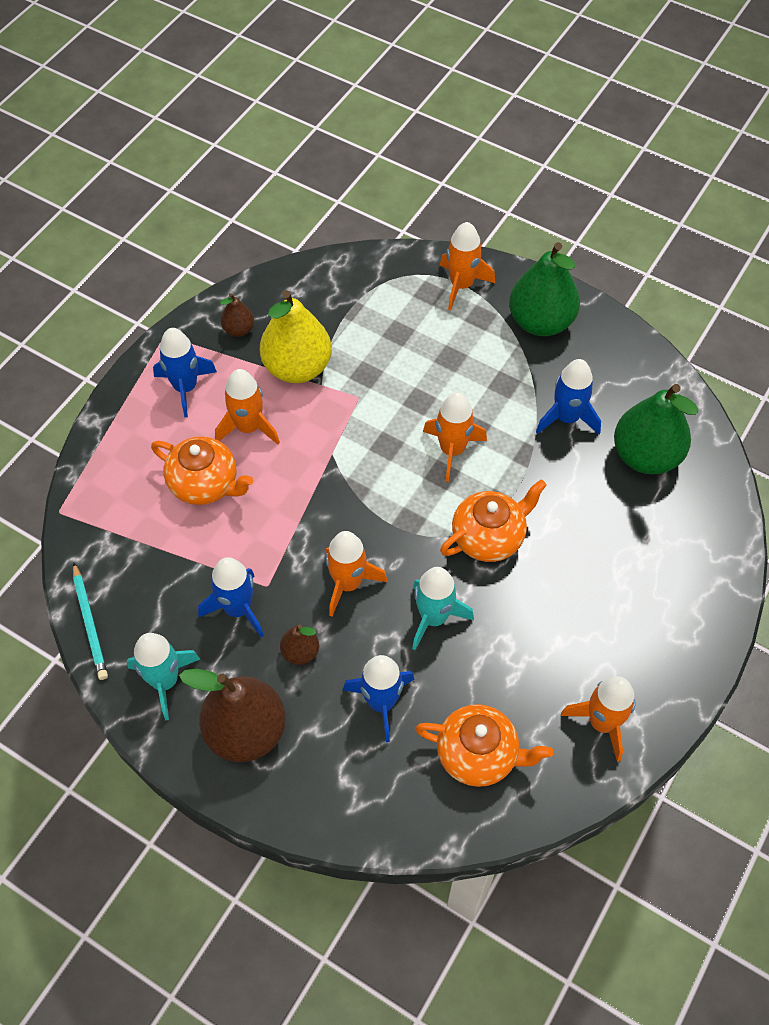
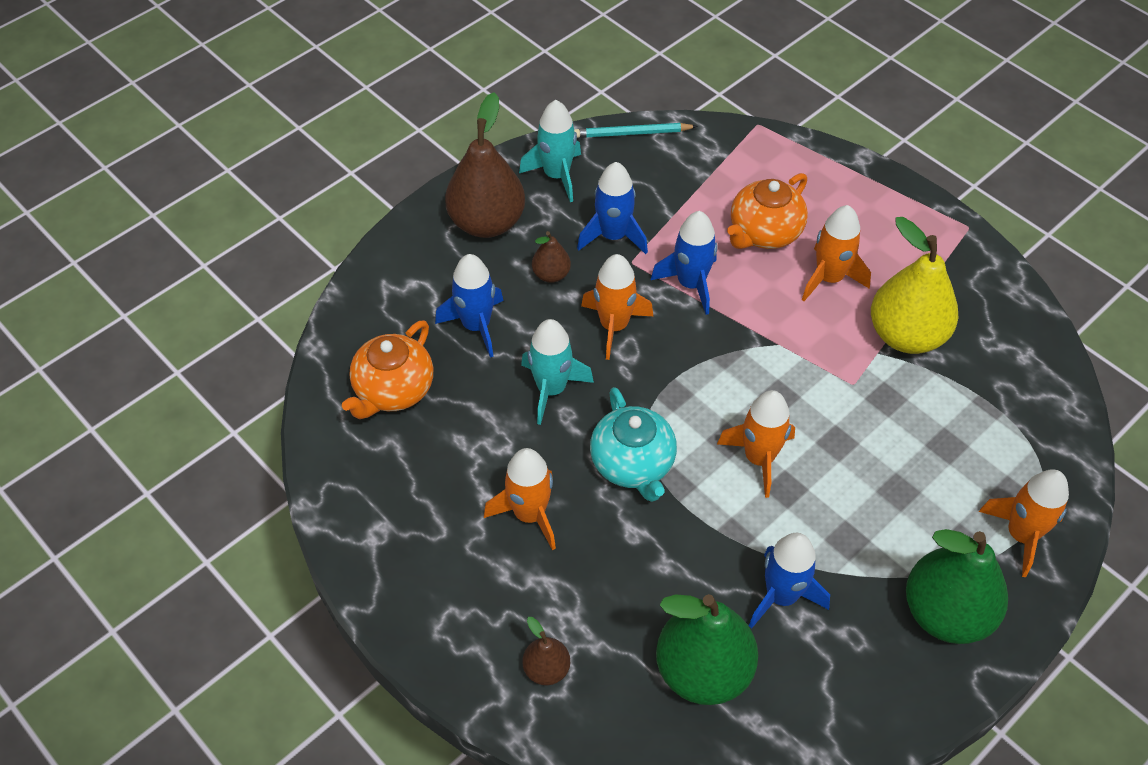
camera: 105 degrees right, 5 degrees down
blue rocket [153,328,217,417] -> blue rocket moved to [651,211,718,315]
brown pear [220,293,254,337] -> brown pear moved to [522,617,570,685]
orange teapot [440,479,547,562] -> turquoise teapot [590,387,677,502]
orange rocket [561,676,636,762] -> orange rocket moved to [484,448,556,550]

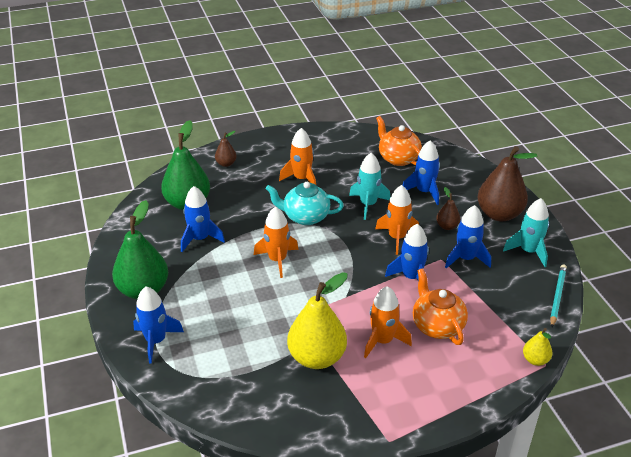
camera: 115 degrees right, 15 degrees down
orange rocket [979,469,1069,577] -> blue rocket [133,287,184,364]
none -> yellow pear [523,328,552,366]

